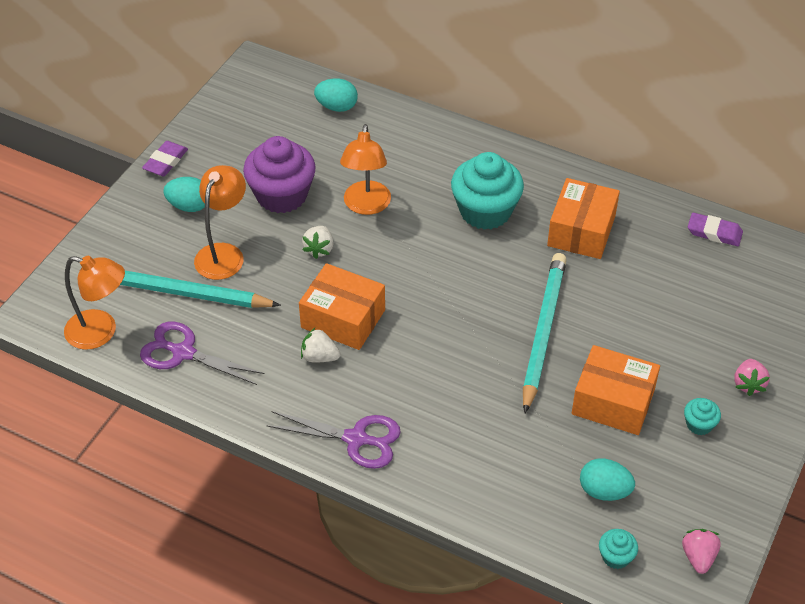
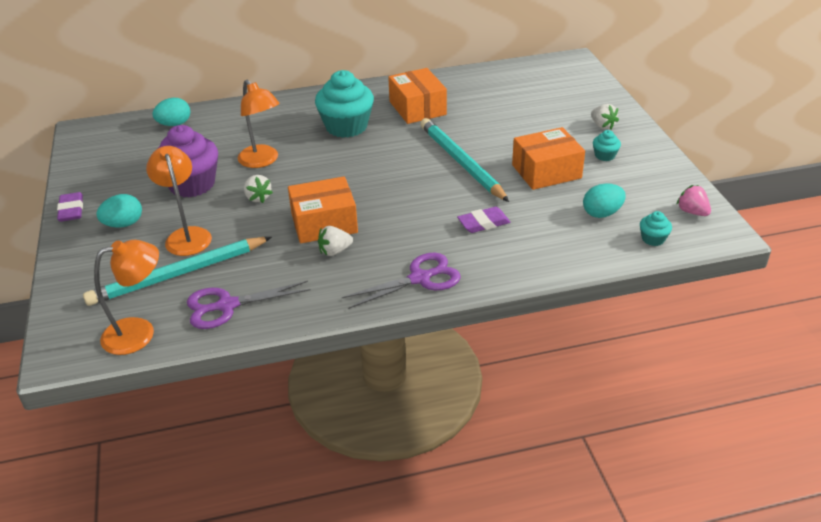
camera: 40 degrees left, 10 degrees down
purple eraser [688,212,743,246] -> purple eraser moved to [457,207,511,233]
pink strawberry [734,359,770,396] -> white strawberry [591,104,619,130]

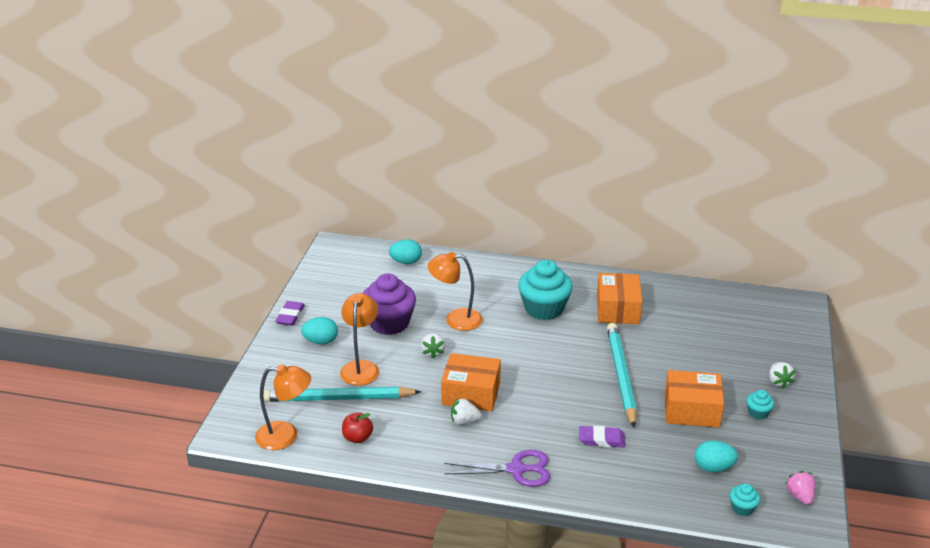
camera: 25 degrees right, 5 degrees down
purple scissors [187,281,311,329] -> red apple [342,412,373,443]
orange lamp [238,80,280,168] -> orange lamp turned 105 degrees clockwise [427,252,483,331]

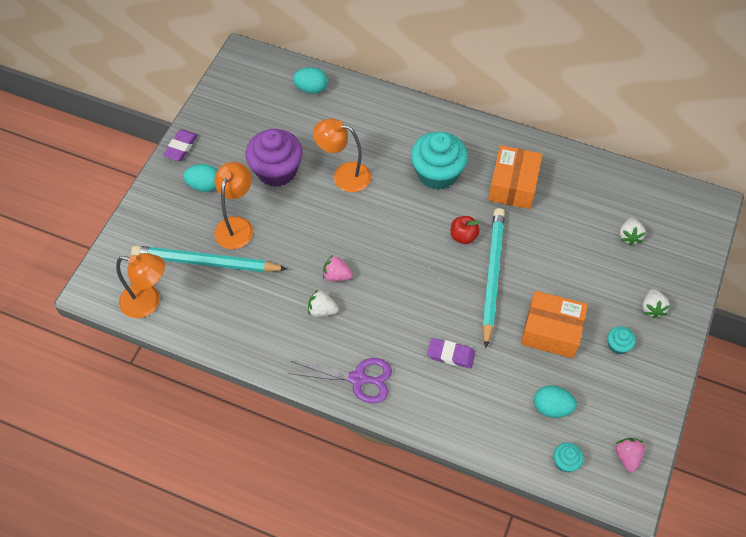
camera: 10 degrees right, 25 degrees up
red apple [342,412,373,443] -> red apple moved to [450,216,480,244]
white strawberry [421,333,445,359] -> white strawberry moved to [620,218,646,246]
orange box [441,353,501,411] -> pink strawberry [323,255,353,281]

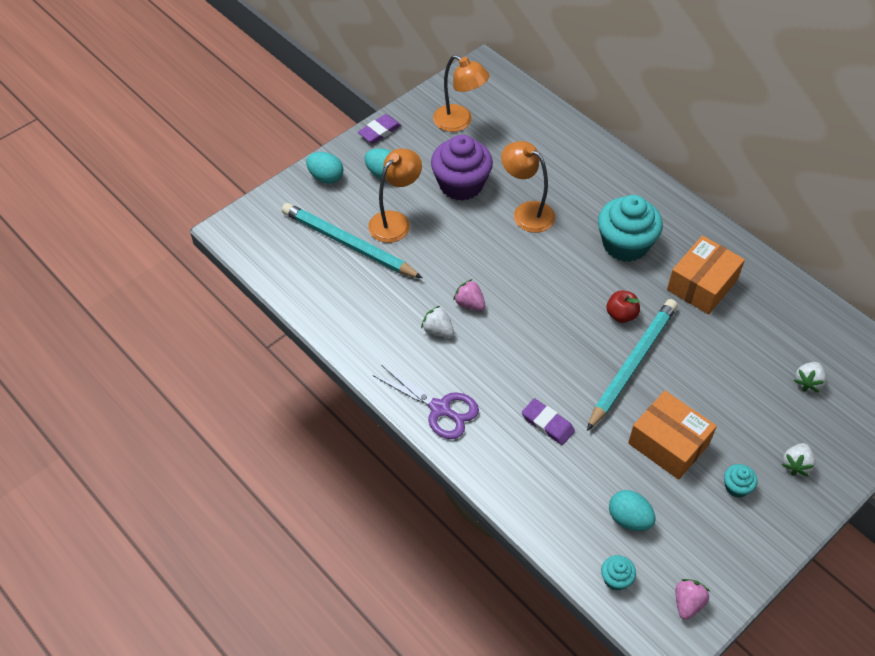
camera: 25 degrees right, 5 degrees down
orange lamp [116,253,165,318] -> orange lamp moved to [433,55,490,132]
turquoise egg [293,67,327,94] -> turquoise egg moved to [306,152,343,184]

